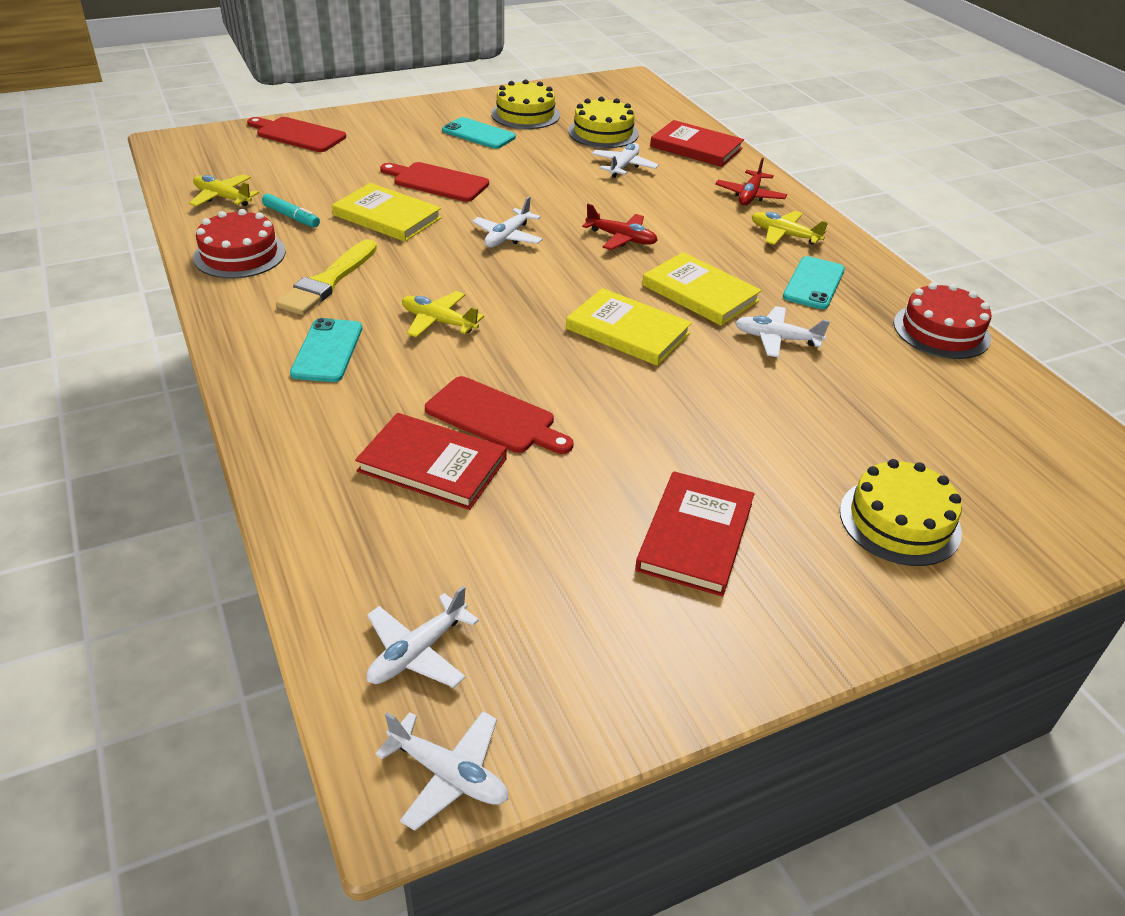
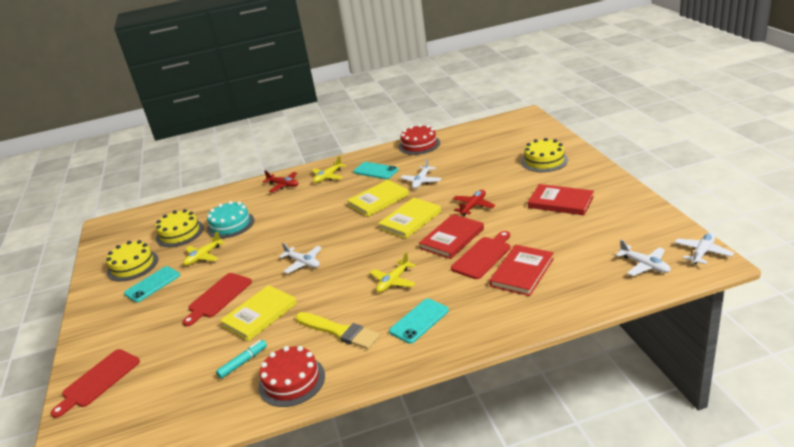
camera: 75 degrees left, 10 degrees down
yellow plane [189,174,259,207] -> yellow plane moved to [183,231,225,266]
turquoise phone [290,318,362,382] -> turquoise phone turned 60 degrees counterclockwise [389,299,449,344]
red plane [582,204,658,250] -> red plane moved to [453,190,495,216]
white plane [592,143,659,178] -> turquoise cake [207,201,254,239]
red book [650,120,744,167] -> red book moved to [419,214,484,259]

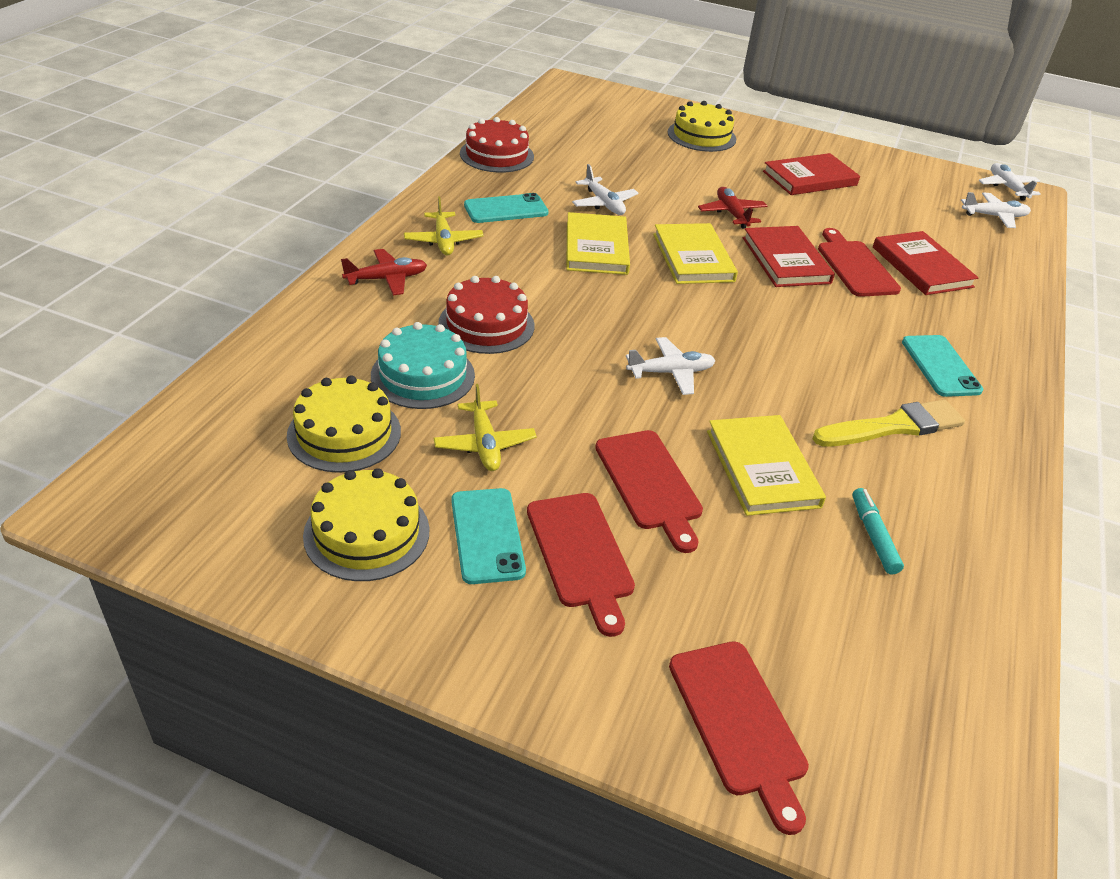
camera: 60 degrees left, 10 degrees up
red cake [258,346,325,407] -> red cake moved to [438,276,534,354]
yellow plane [370,252,416,293] -> none
none -> red cutting board [527,493,635,637]

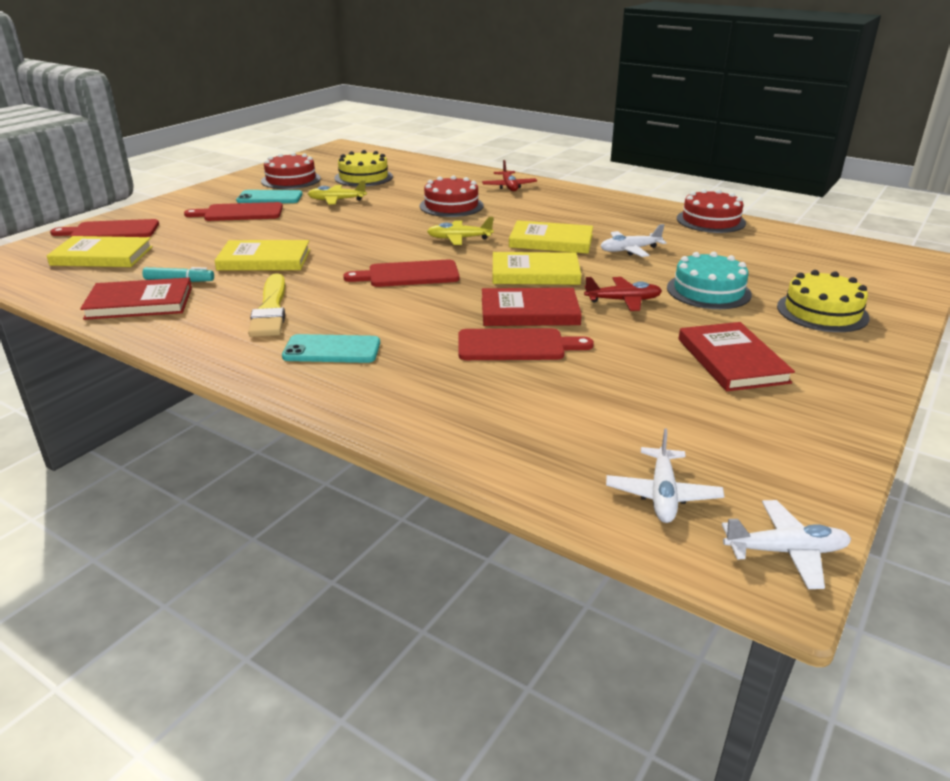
camera: 105 degrees right, 10 degrees down
yellow cake [303,468,430,581] -> red cake [261,152,321,189]
turquoise cake [371,322,475,409] -> turquoise cake moved to [667,252,752,309]
yellow plane [404,197,484,255] -> yellow plane moved to [427,217,494,245]
turquoise phone [464,193,549,223] -> none
red cutting board [595,430,703,553] -> red cutting board moved to [343,260,460,287]
white plane [626,337,715,395] -> none
red book [873,231,979,295] -> red book moved to [80,278,192,320]
none -> yellow book [47,236,153,267]

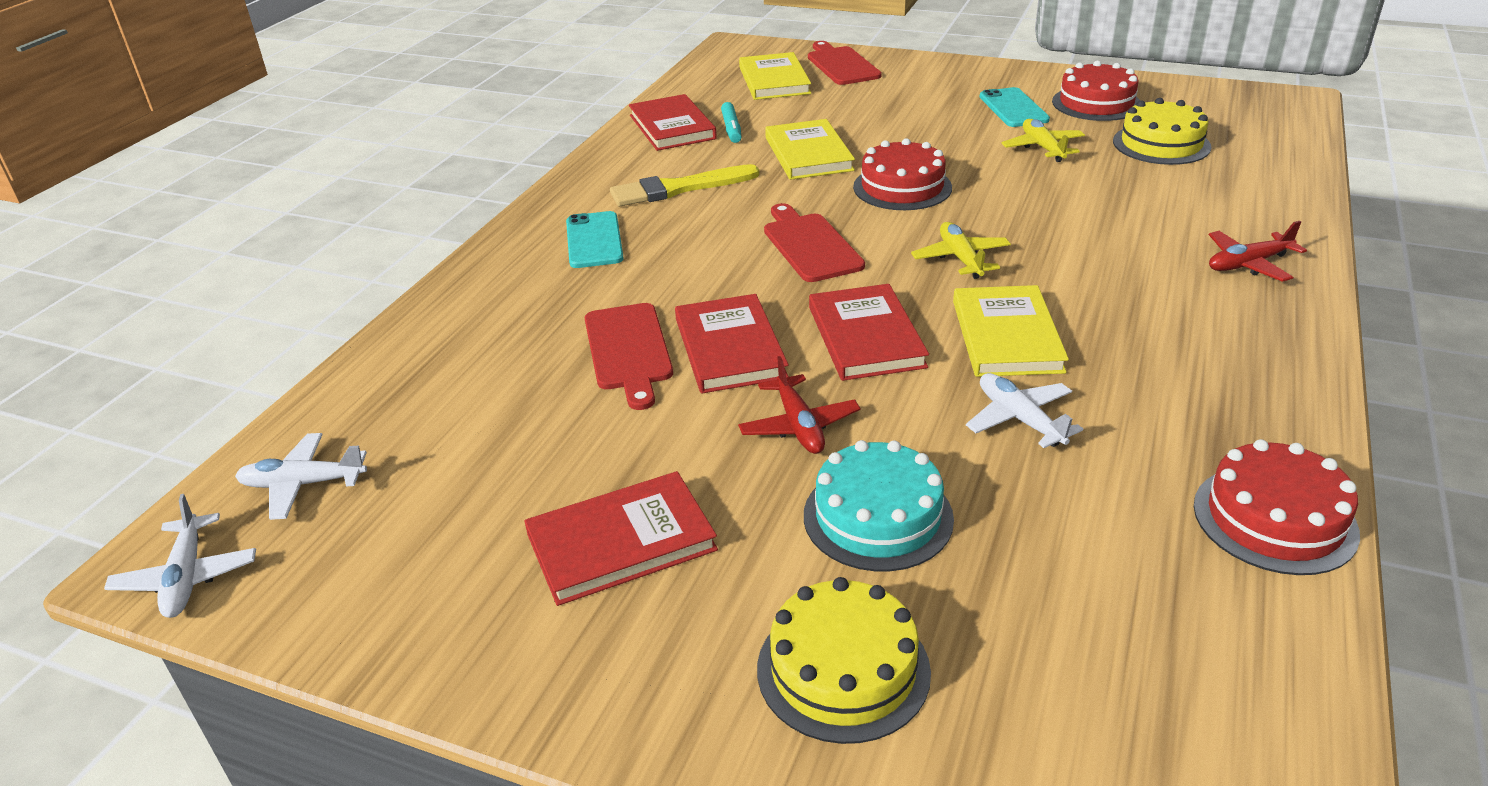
camera: 80 degrees right, 5 degrees up
red cutting board [184,202,283,221] -> none
red cake [420,175,484,217] -> red cake moved to [853,138,952,210]
yellow book [492,252,581,285] -> red book [809,284,929,381]

